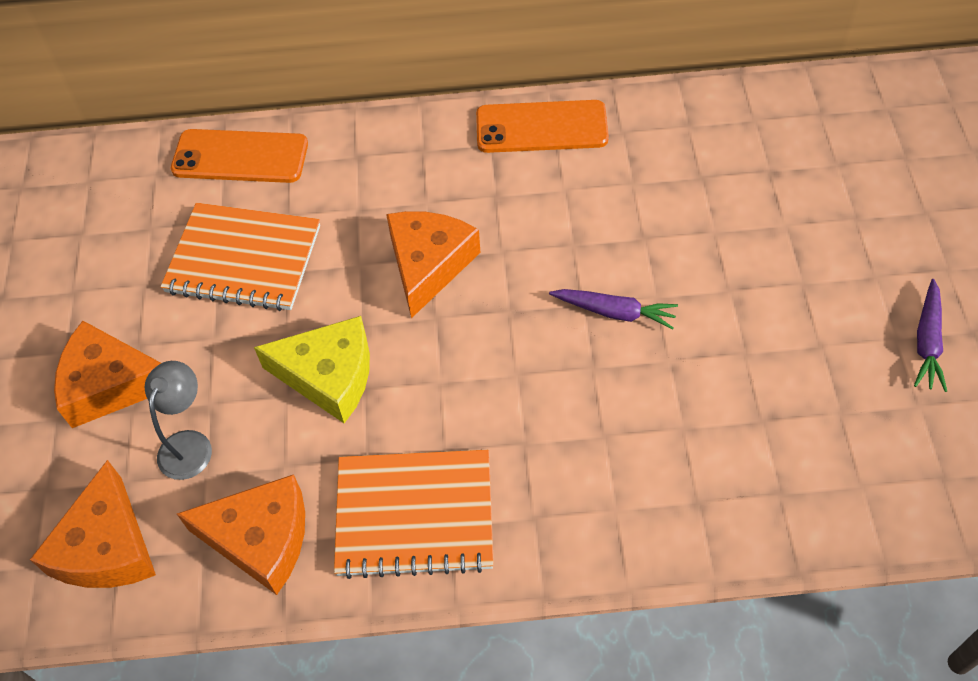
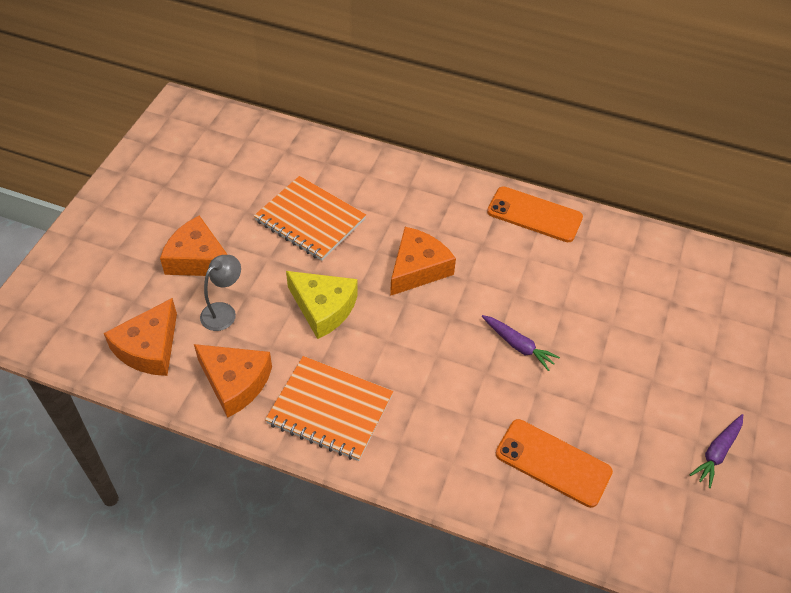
camera: 20 degrees right, 5 degrees down
orange phone [171,129,308,183] -> orange phone moved to [496,419,613,508]

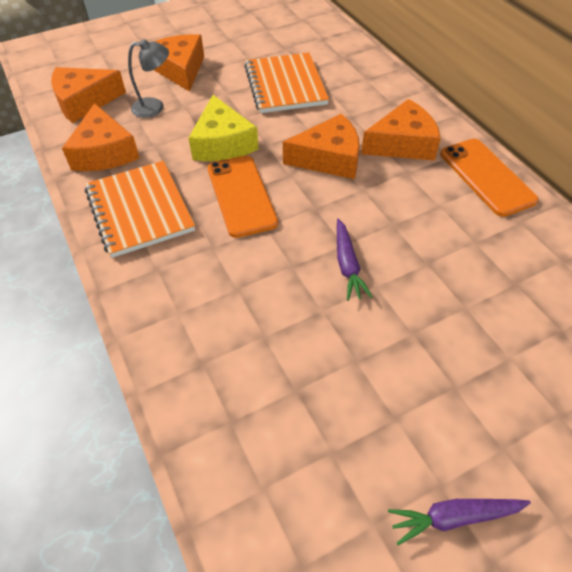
camera: 45 degrees right, 0 degrees up
orange phone [496,419,613,508] -> orange phone moved to [208,155,278,238]
none -> orange cheese [361,99,441,161]

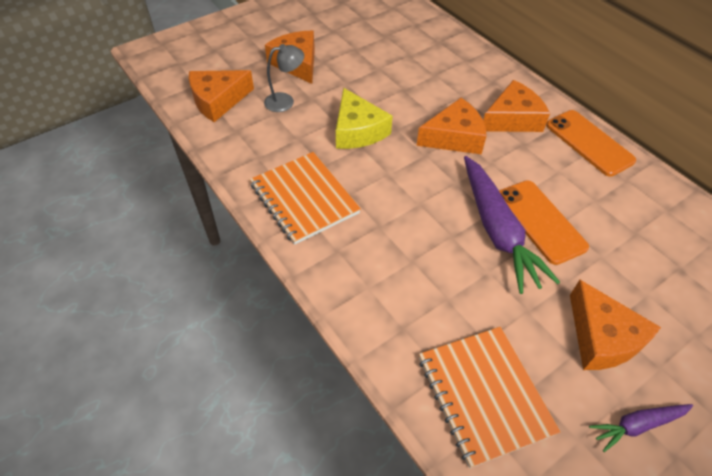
camera: 10 degrees left, 0 degrees up
orange cheese [62,103,140,171] -> orange cheese moved to [570,280,661,370]
orange phone [208,155,278,238] -> orange phone moved to [499,180,589,265]
orange notebook [244,52,329,113] -> orange notebook moved to [419,327,561,468]
purple carrot [337,218,372,301] -> purple carrot [464,156,560,294], size x1.94

